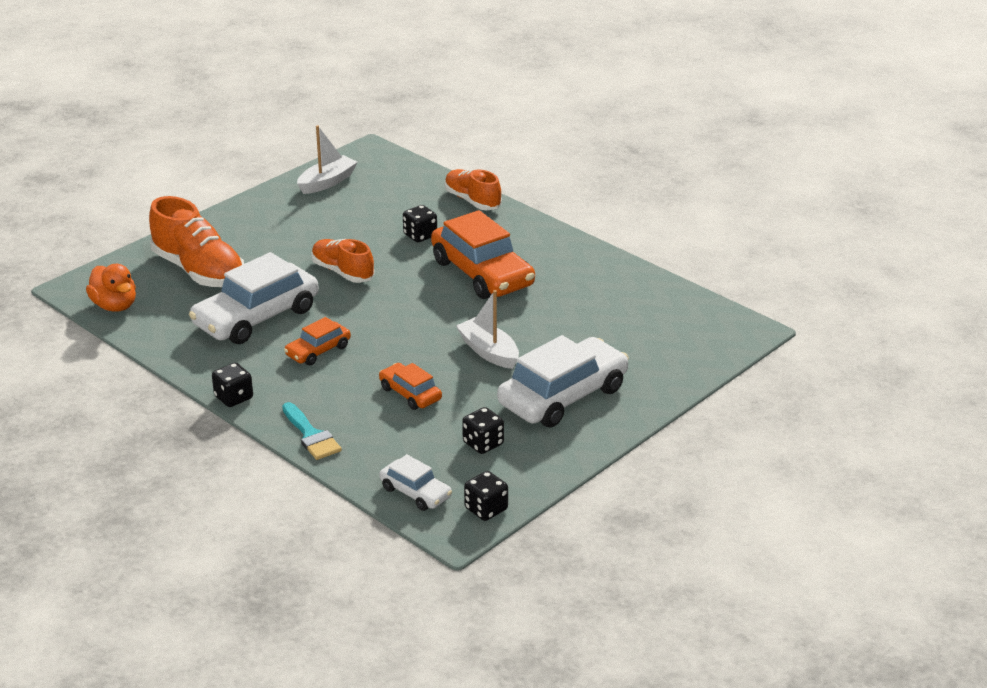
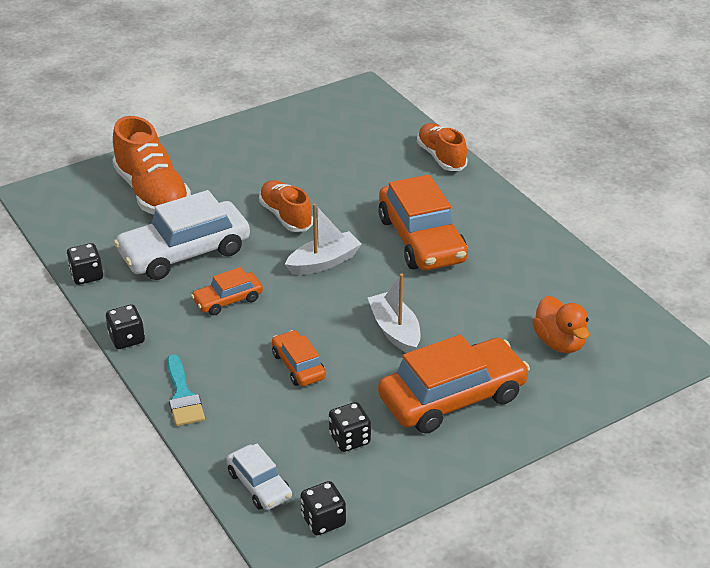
camera: 15 degrees right, 5 degrees up
orange duck [86,264,136,312] -> orange duck moved to [533,296,589,353]
white boat [297,125,358,194] -> white boat moved to [285,203,362,275]
black dice [403,205,437,242] -> black dice moved to [67,243,103,285]
white car [497,335,629,427] -> orange car [378,334,530,433]

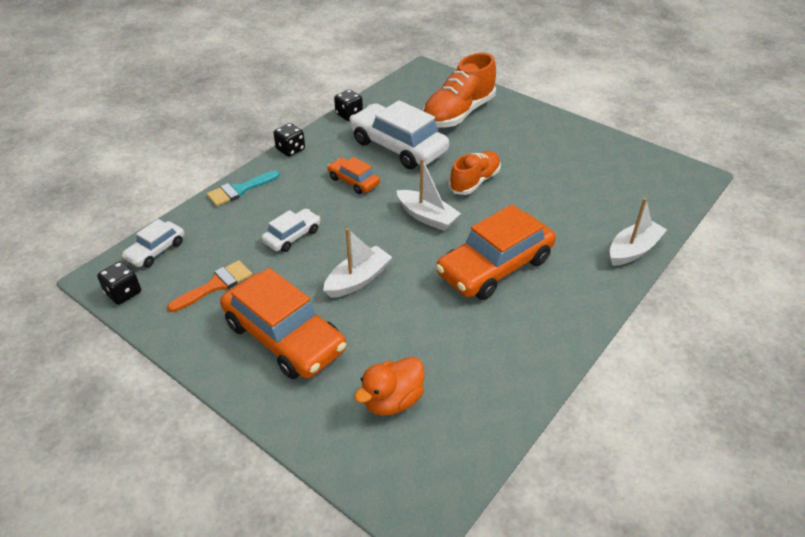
camera: 70 degrees right, 5 degrees up
orange car [272,330,326,386] -> white car [261,209,320,252]
black dice [329,402,371,452] -> orange brush [167,260,252,312]
orange shoe [417,123,468,171] -> white boat [610,198,667,266]

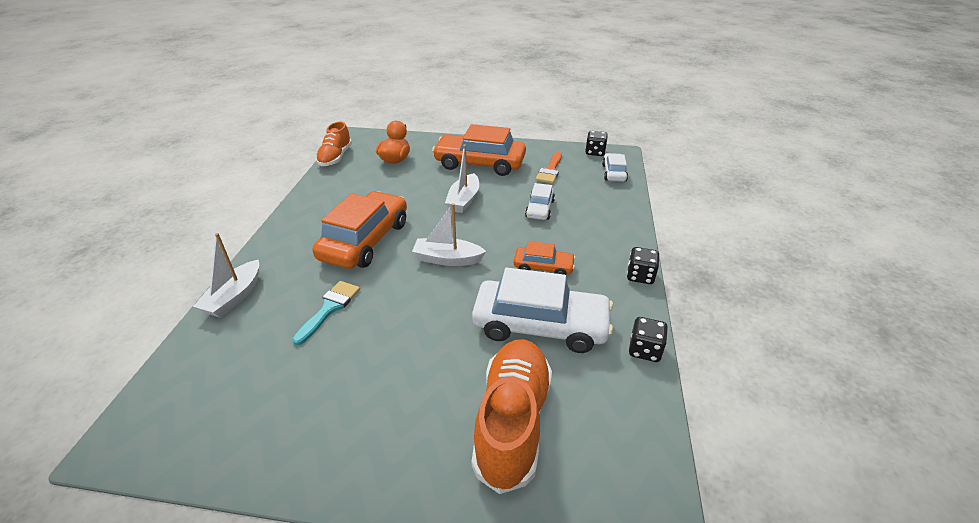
camera: 150 degrees right, 5 degrees down
turquoise brush [207,171,280,206] -> turquoise brush moved to [292,281,360,345]
orange shoe [449,151,501,195] -> orange shoe moved to [316,122,352,166]

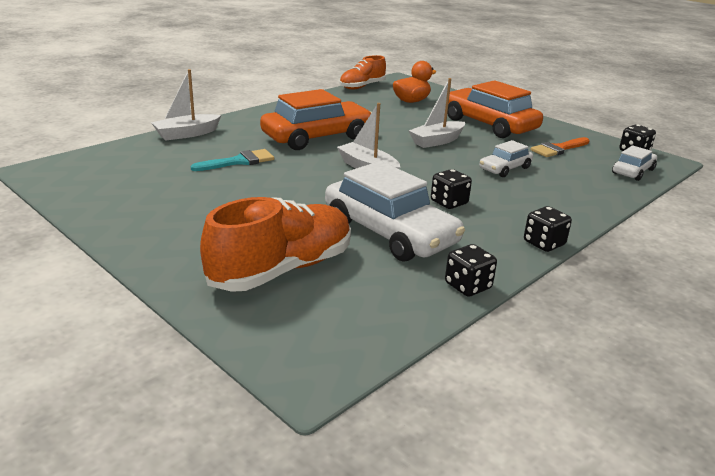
camera: 35 degrees right, 10 degrees down
orange car [514,241,576,275] -> black dice [431,169,472,209]

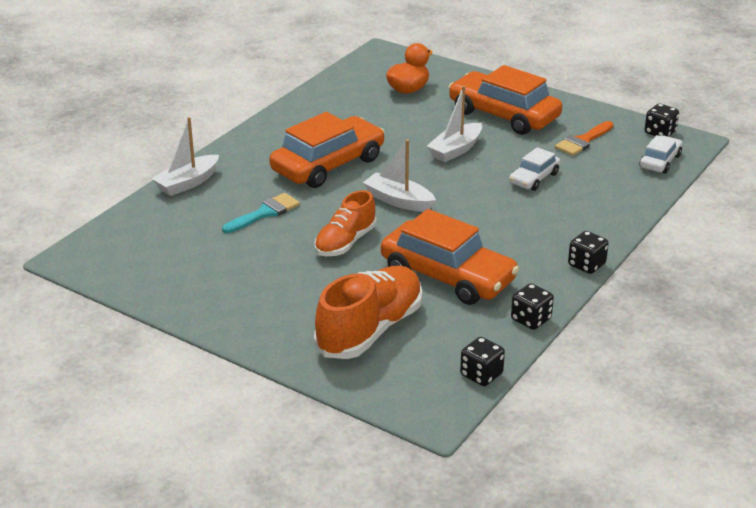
camera: 10 degrees left, 5 degrees up
white car [325,161,465,262] -> orange car [381,209,519,305]
orange shoe [339,55,386,90] -> orange shoe moved to [314,190,376,256]
black dice [431,169,472,209] -> black dice moved to [460,337,505,386]

